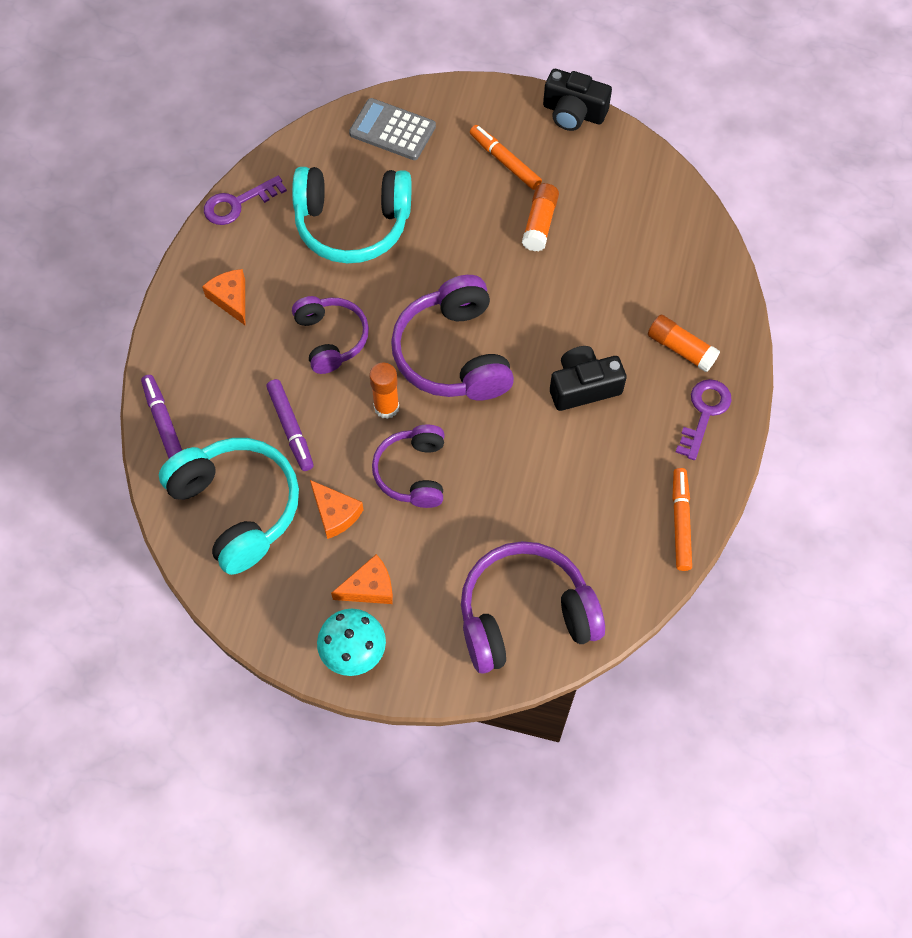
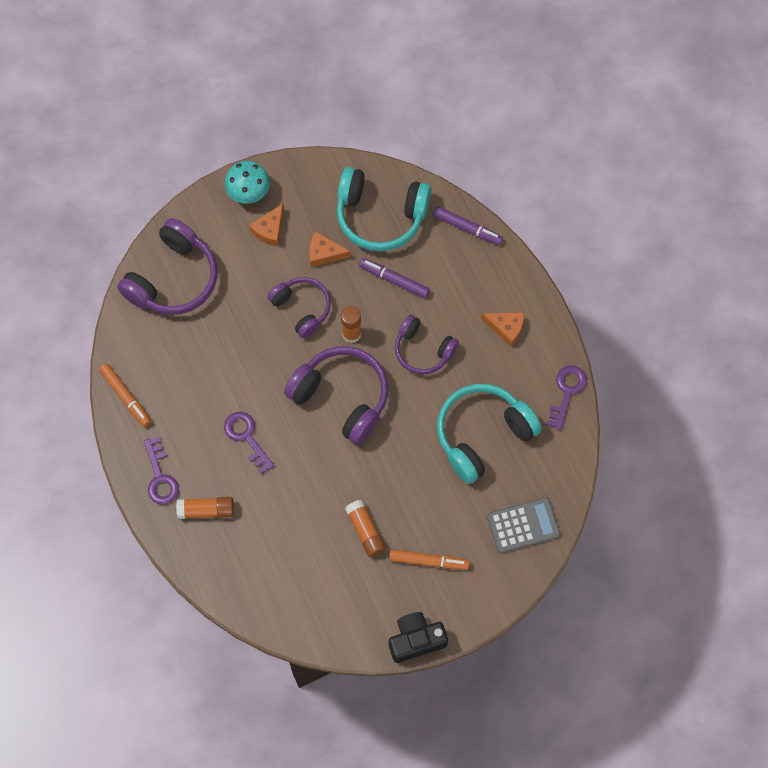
camera: 140 degrees right, 5 degrees up
black camera [550,346,627,411] -> purple key [224,412,275,474]

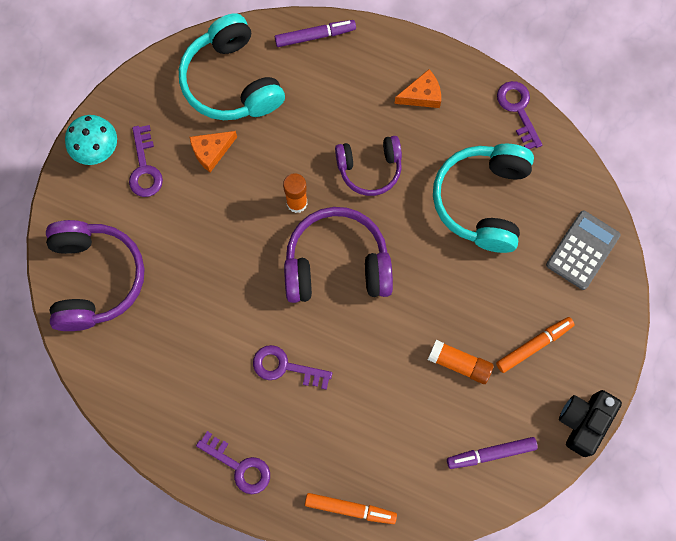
camera: 40 degrees left, 5 degrees up
orange marker [99,363,151,427] -> orange marker moved to [305,493,397,524]
orange glue stick [176,497,234,519] -> none
orange cheese [249,204,284,246] -> purple key [129,125,163,197]
purple headphones [267,277,331,338] -> none
turquoise headphones [337,167,431,252] -> turquoise headphones turned 90 degrees clockwise [179,13,285,120]
purple marker [359,258,430,298] -> purple marker moved to [447,437,538,469]

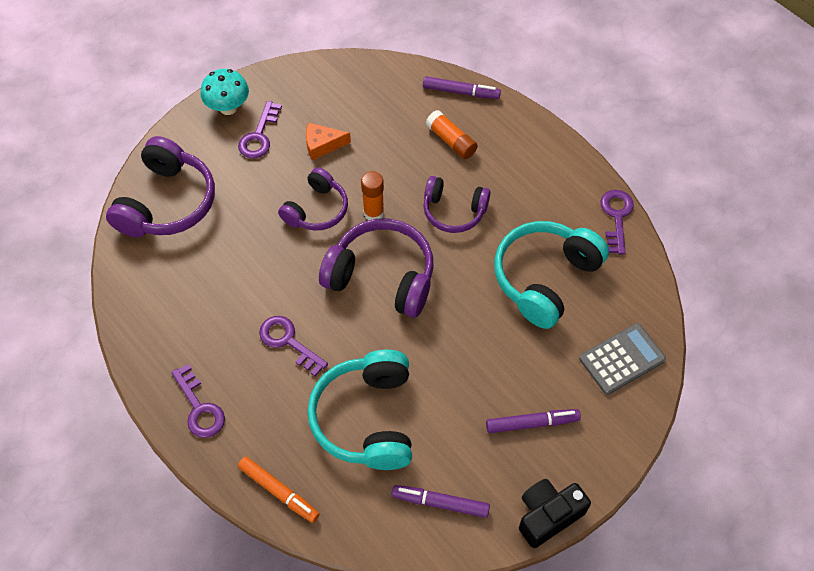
camera: 25 degrees right, 15 degrees down
turquoise headphones [179,13,285,120] -> turquoise headphones moved to [307,350,412,470]
orange cheese [394,69,441,108] -> none
orange glue stick [428,340,494,384] -> orange glue stick moved to [426,110,478,159]
orange marker [496,317,575,373] -> purple marker [486,409,581,433]
none -> purple headphones [278,167,348,231]

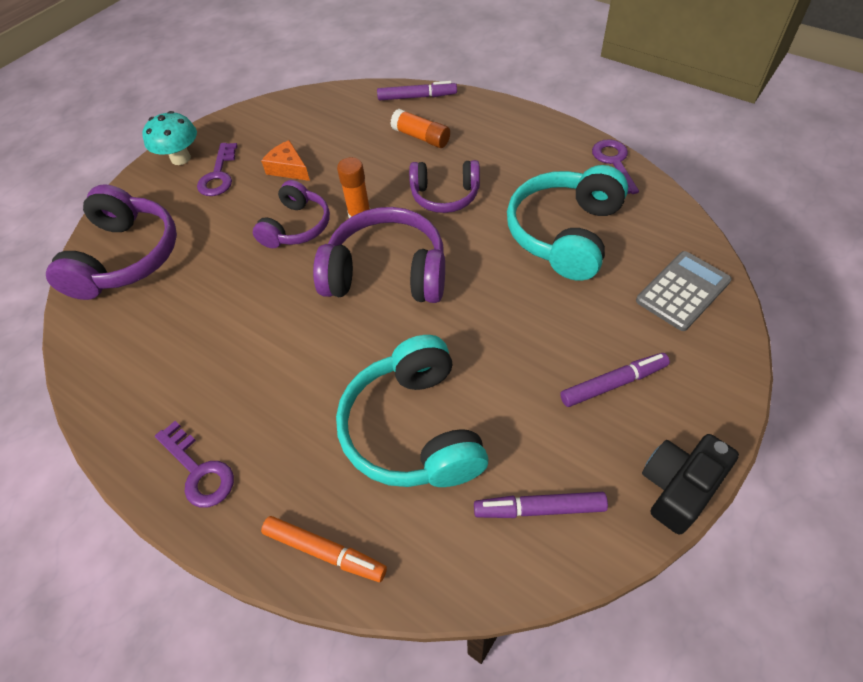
camera: 10 degrees left, 5 degrees down
purple key [259,316,328,376] -> none
orange cheese [306,123,351,160] -> orange cheese turned 60 degrees clockwise [261,140,310,181]

